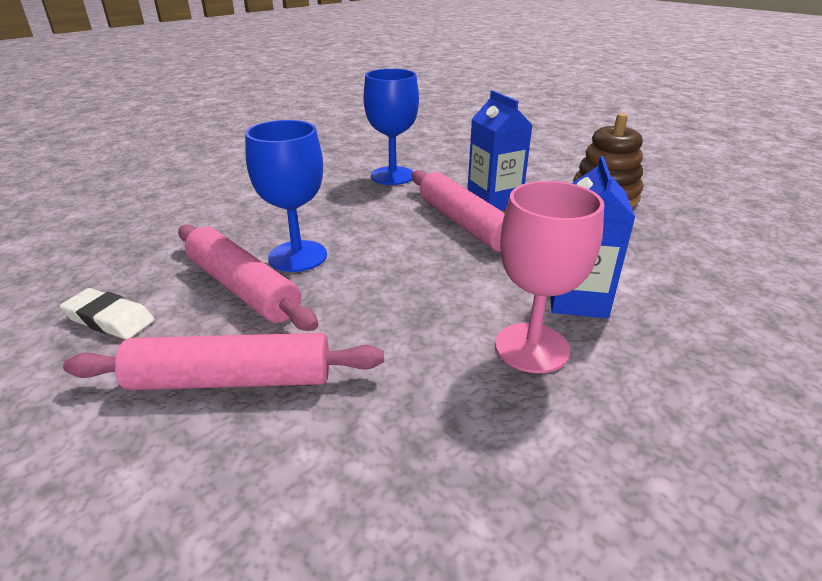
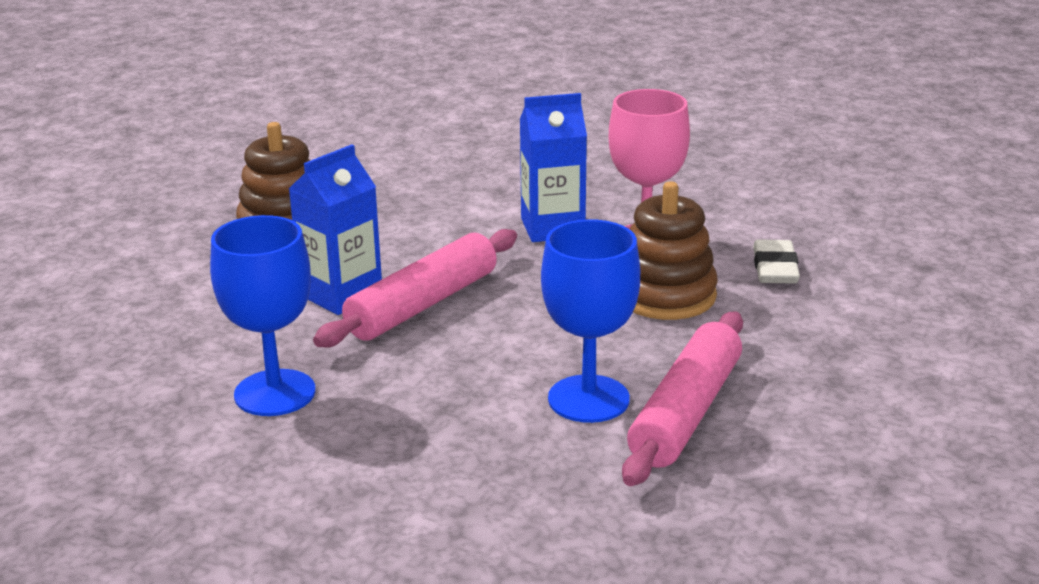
camera: 110 degrees left, 5 degrees down
white eraser [60,288,155,340] -> white eraser moved to [753,239,800,284]
pink rolling pin [63,333,384,390] -> none
none -> brown stacking toy [630,181,718,320]

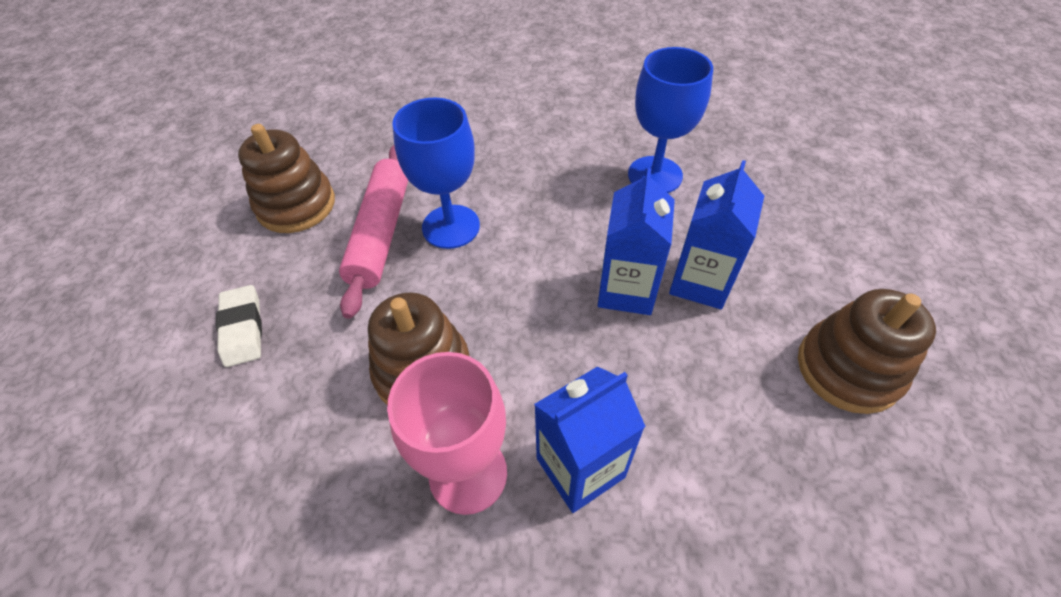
camera: 160 degrees right, 25 degrees up
pink rolling pin [313,229,517,348] -> blue carton [598,168,675,315]
white eraser [753,239,800,284] -> white eraser moved to [216,285,262,367]
none -> brown stacking toy [238,124,335,233]

